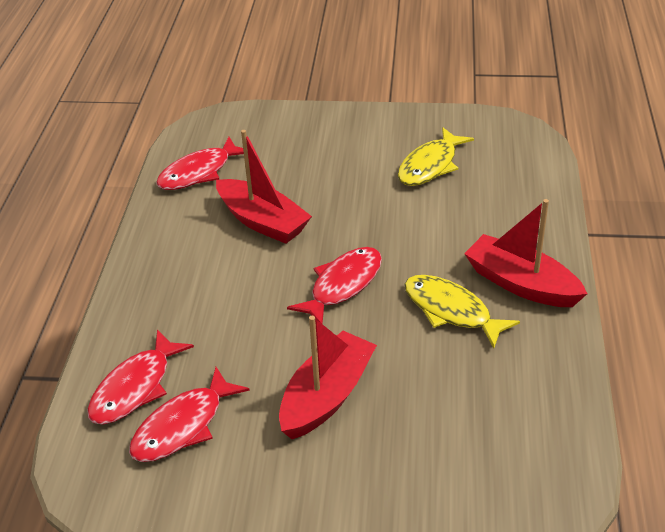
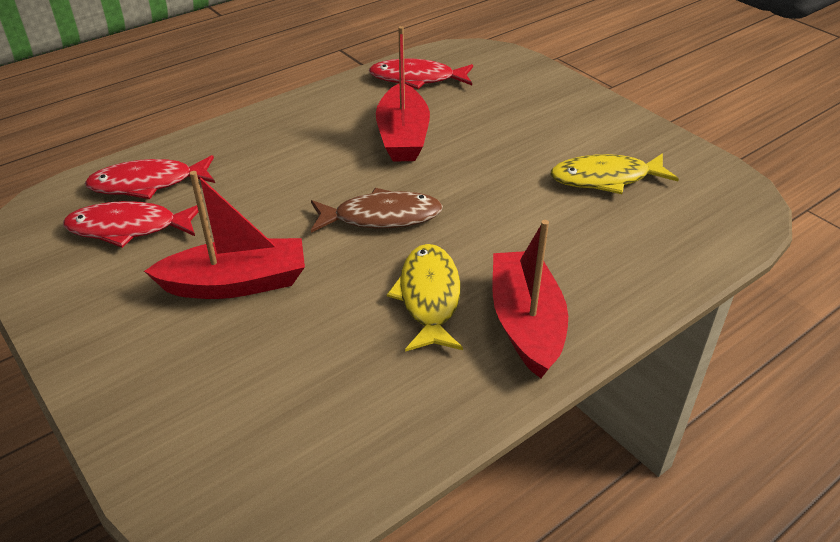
camera: 45 degrees right, 0 degrees up
red fish [287,247,382,324] -> brown fish [311,188,443,233]

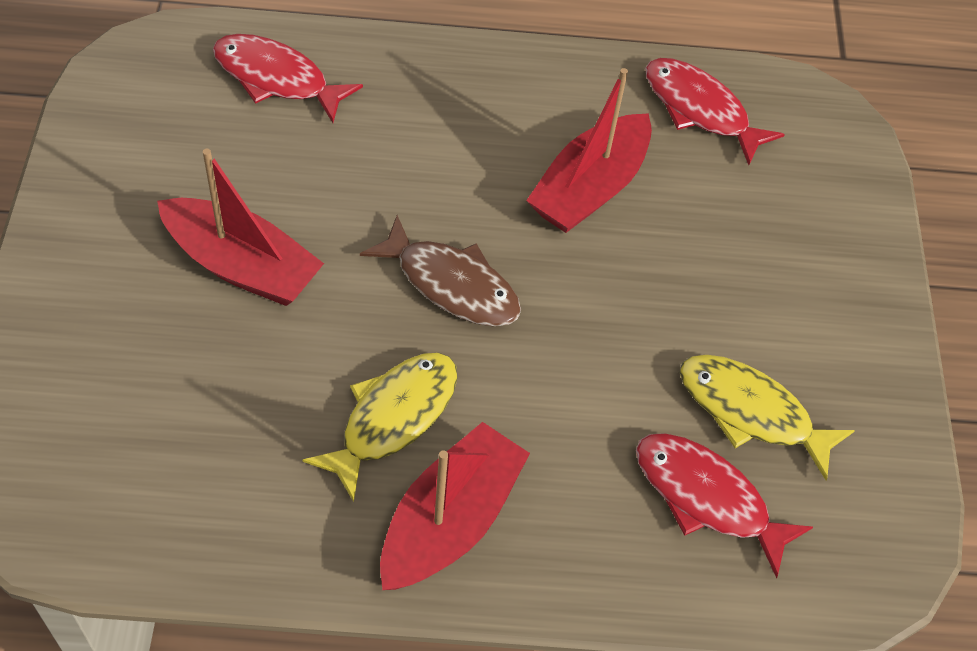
camera: 35 degrees right, 15 degrees up
red fish [63,201,199,248] -> red fish moved to [636,433,813,578]

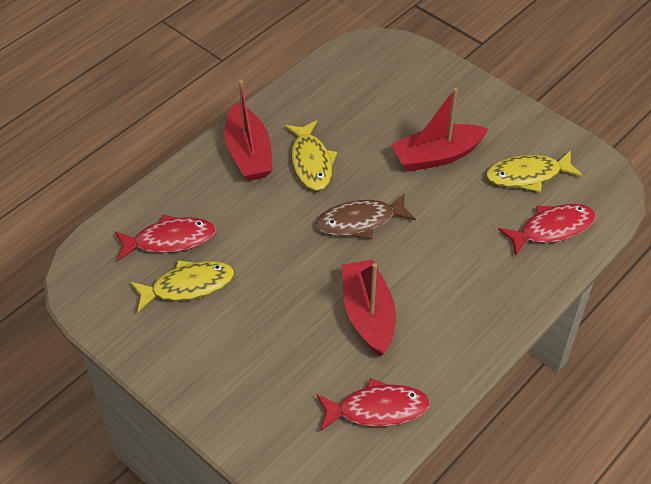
camera: 135 degrees right, 5 degrees down
none -> yellow fish [486,150,583,192]

